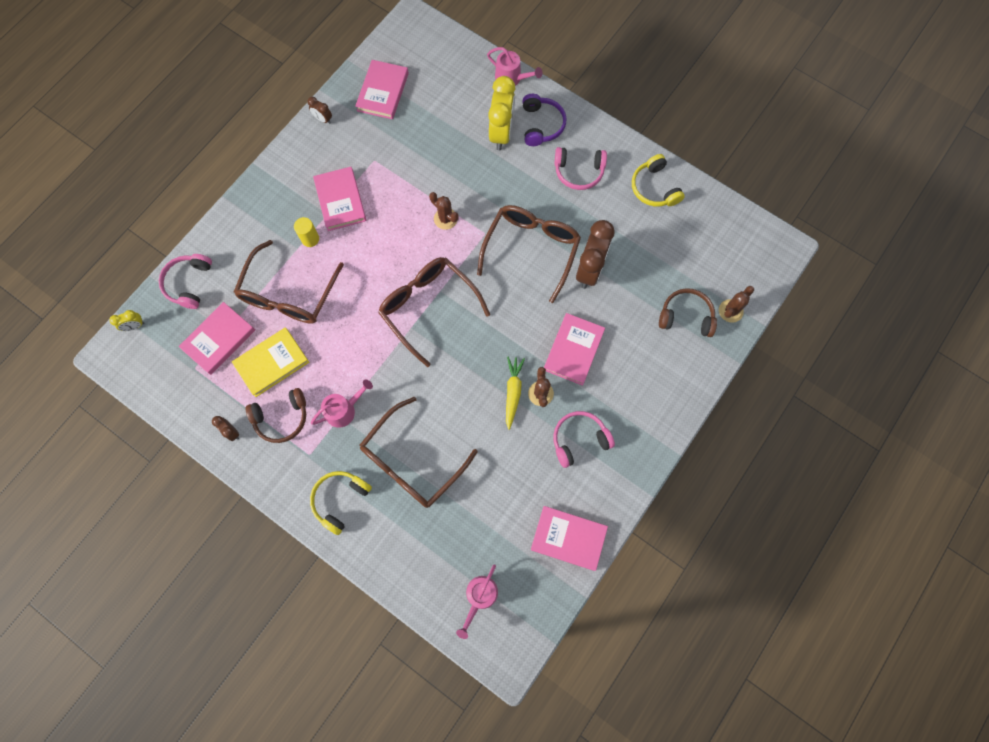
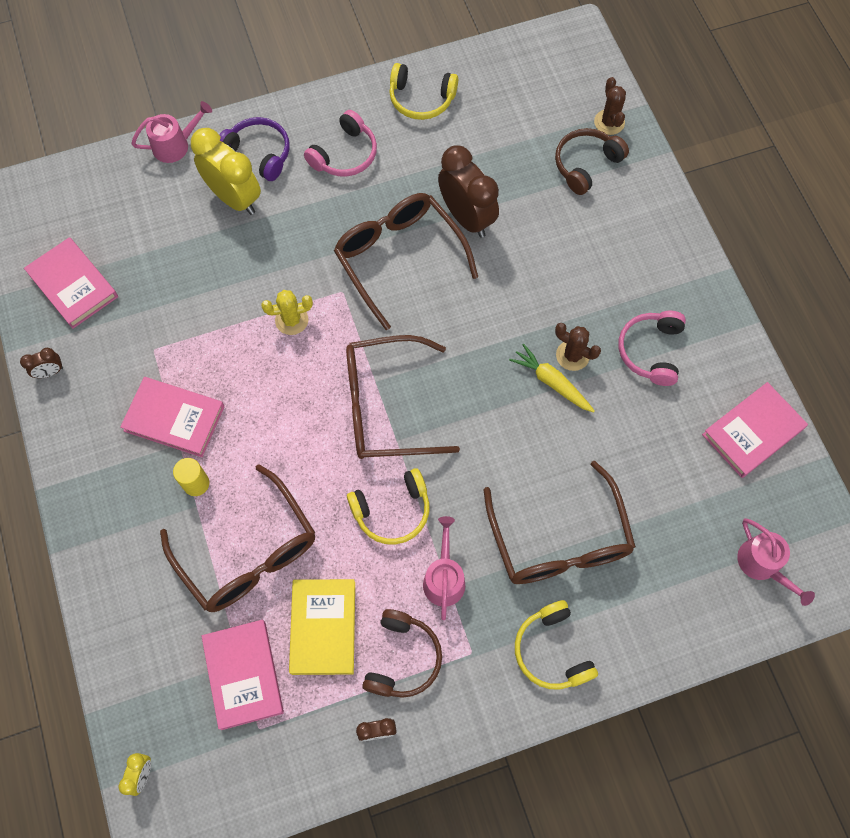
camera: 55 degrees left, 5 degrees down
pink headphones [159,254,212,309] -> none
brown cactus [429,192,459,230] -> yellow cactus [261,290,313,335]
pink book [544,313,605,386] -> none
none -> yellow headphones [347,468,430,545]

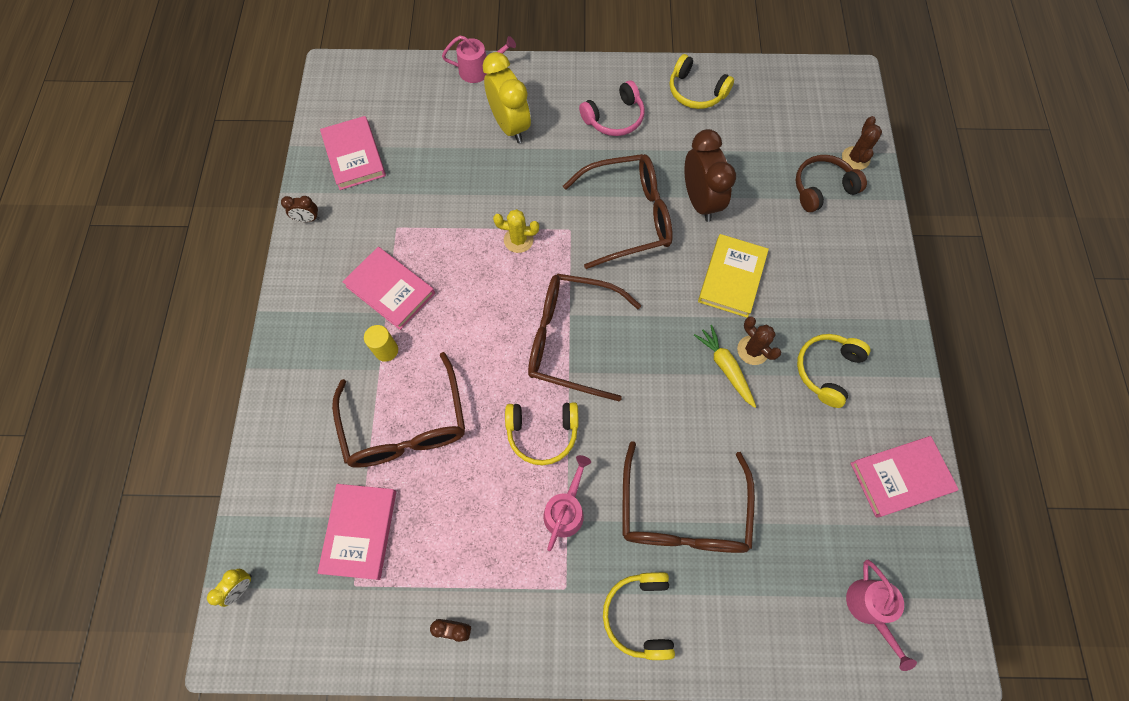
camera: 20 degrees right, 0 degrees up
purple headphones [219,117,290,181] -> none
yellow book [289,579,355,675] -> yellow book moved to [698,234,769,318]
brown glasses [334,193,478,330] -> brown glasses turned 90 degrees clockwise [563,154,673,269]
brown headphones [362,609,442,698] -> none
pink headphones [618,311,686,386] -> yellow headphones [797,334,870,408]

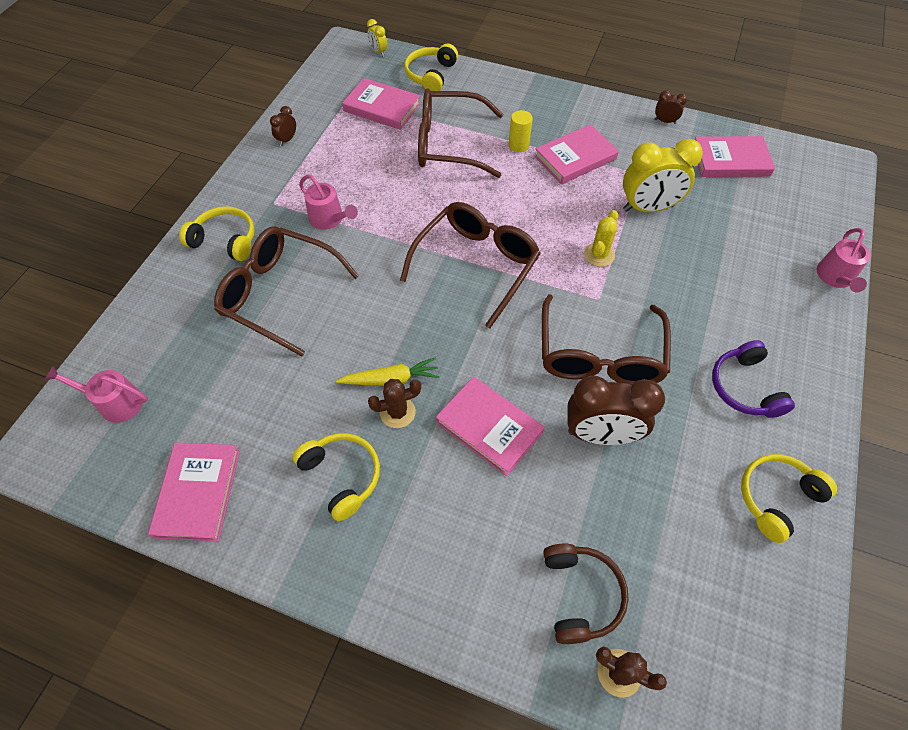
camera: 110 degrees right, 10 degrees down
brown clock [281,196,320,222] -> brown clock turned 90 degrees clockwise [655,90,687,124]
yellow clock [482,52,531,143] -> yellow clock moved to [623,139,703,212]
yellow headphones [505,402,578,465] -> yellow headphones moved to [404,44,458,91]
pink headphones [579,80,645,136] -> purple headphones [712,340,795,418]
yellow book [698,234,769,318] -> pink book [436,377,544,476]

